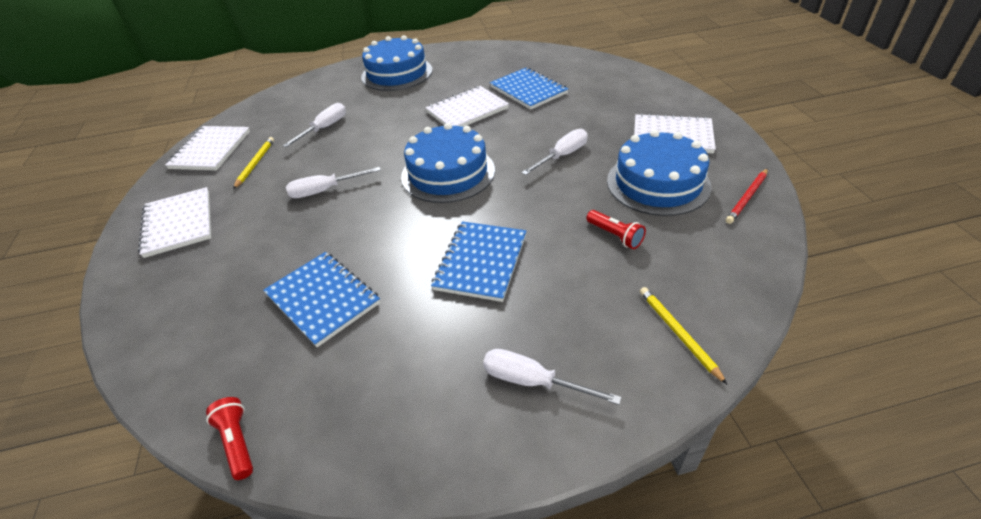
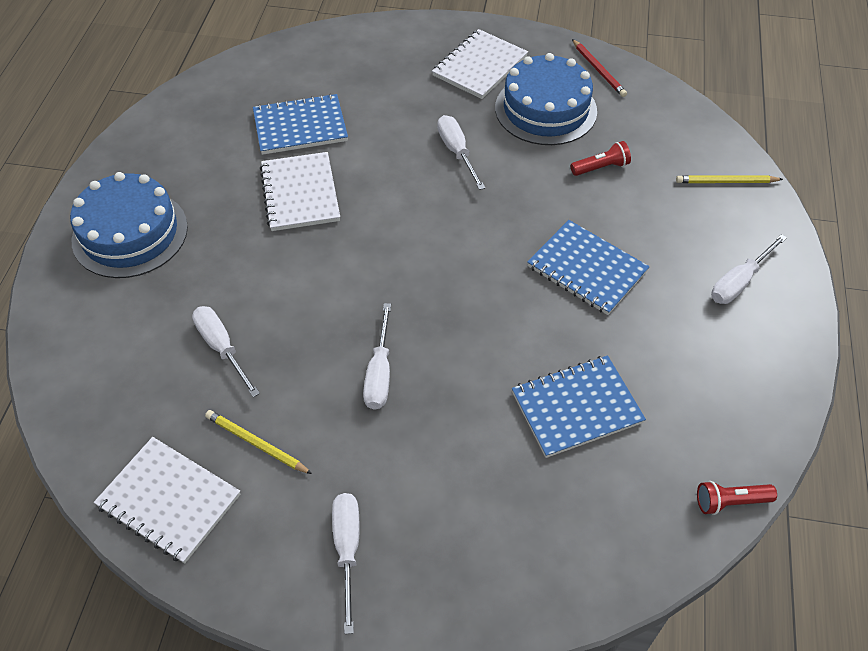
camera: 70 degrees left, 10 degrees up
white notebook [138,187,211,258] -> white screwdriver [332,493,359,634]
blue cake [401,123,495,203] -> none

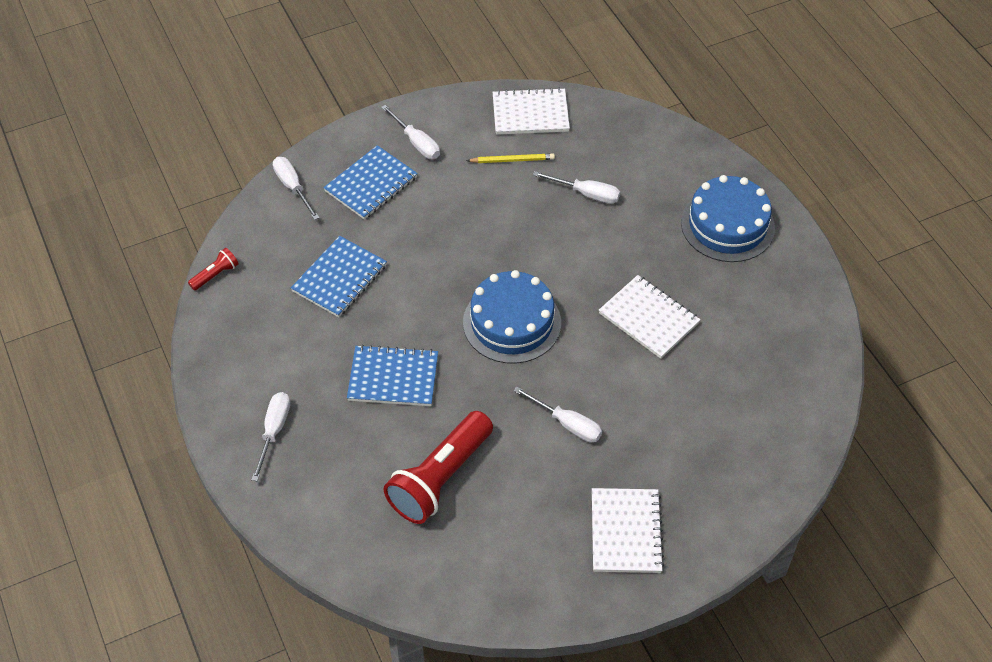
camera: 145 degrees right, 0 degrees up
blue notebook [253,94,348,155] -> blue notebook moved to [324,145,418,220]
white screwdriver [363,303,391,410] -> white screwdriver moved to [273,157,320,220]
blue cake [495,53,597,145] -> blue cake moved to [463,270,561,364]
red flashlight [571,141,631,176] -> red flashlight [383,411,493,524], size x2.27
red pencil [572,39,627,97] -> none
yellow pencil [676,176,783,183] -> none

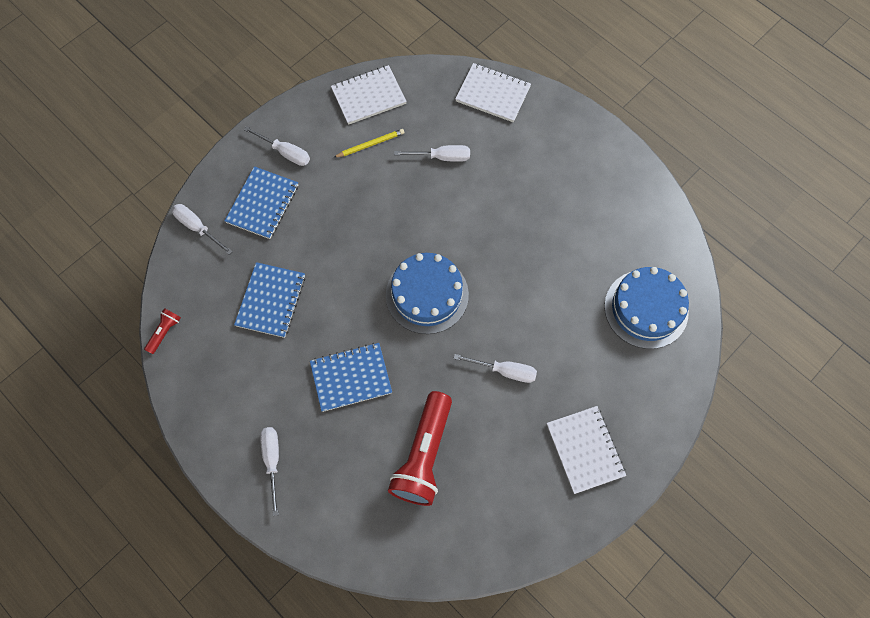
camera: 20 degrees left, 15 degrees up
white notebook [599,275,701,359] -> white notebook moved to [455,63,531,122]
blue cake [681,175,775,262] -> blue cake moved to [604,267,689,349]

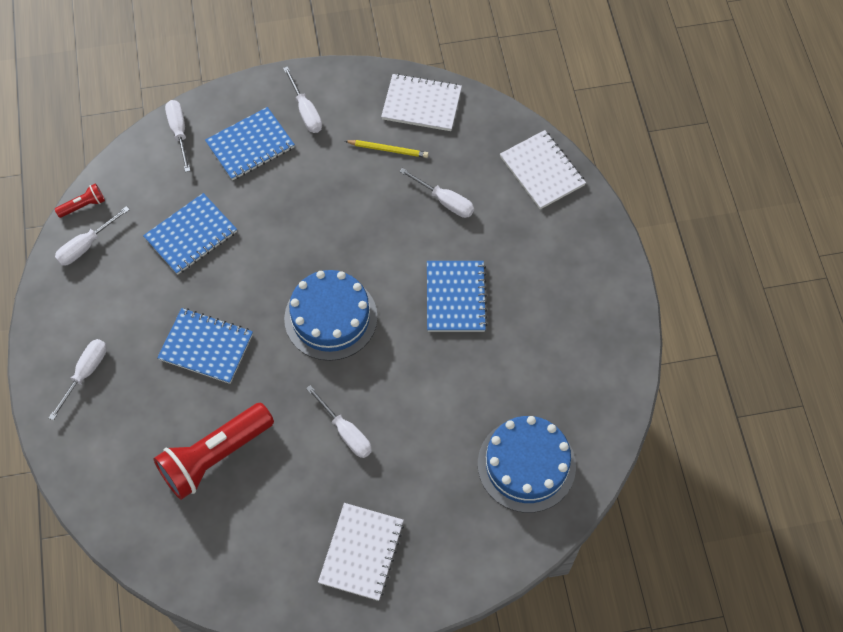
camera: 35 degrees right, 5 degrees down
none -> white screwdriver [55,206,130,266]
none -> blue notebook [427,261,488,332]

